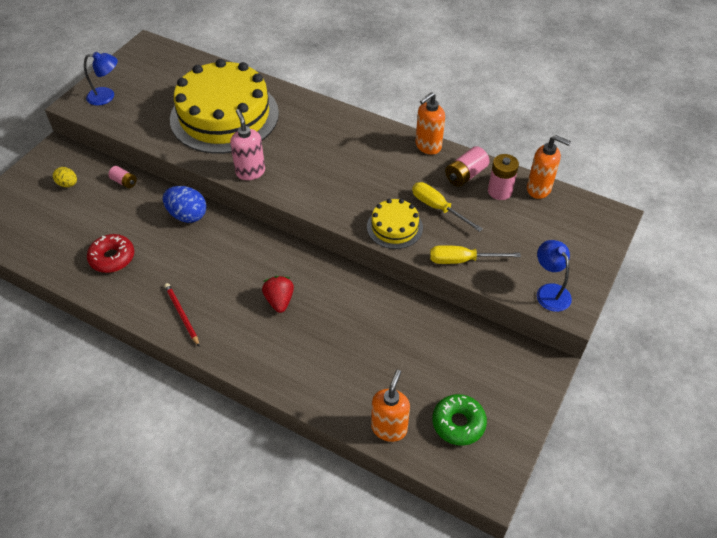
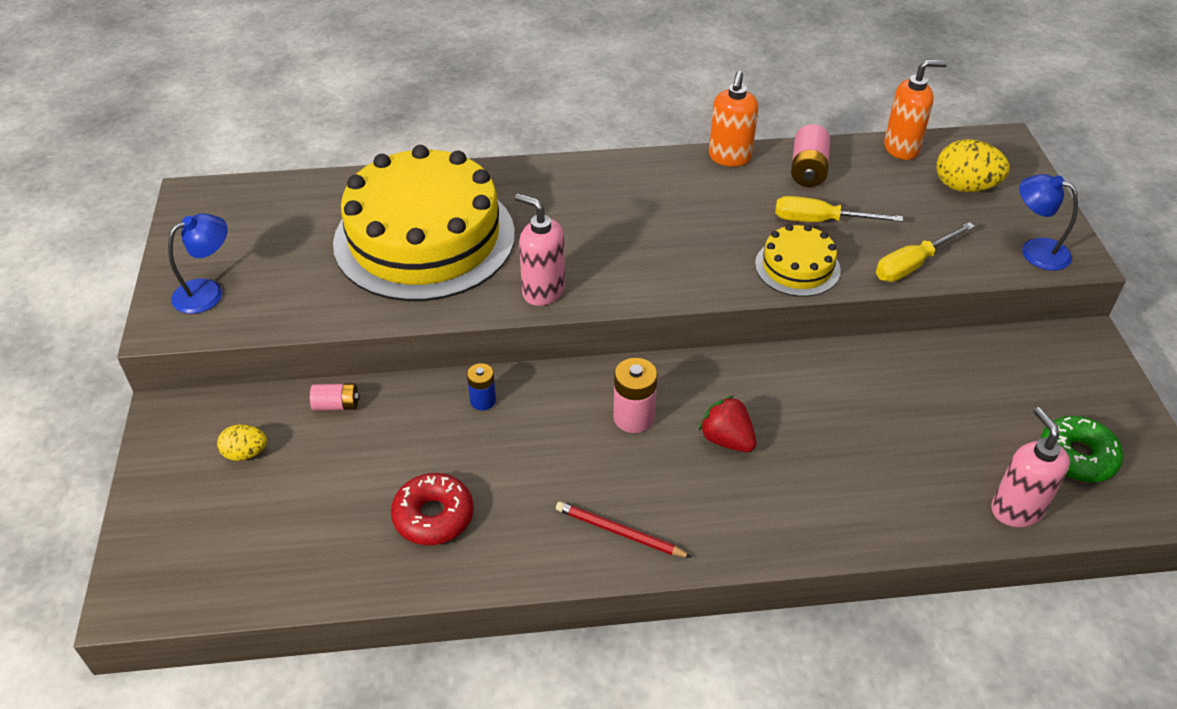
camera: 35 degrees left, 5 degrees down
blue egg [163,186,207,223] -> blue battery [467,363,496,411]
orange soap dispenser [371,370,410,442] -> pink soap dispenser [991,407,1070,527]
pink battery [488,154,519,200] -> pink battery moved to [613,358,658,433]
none -> yellow egg [936,139,1010,192]

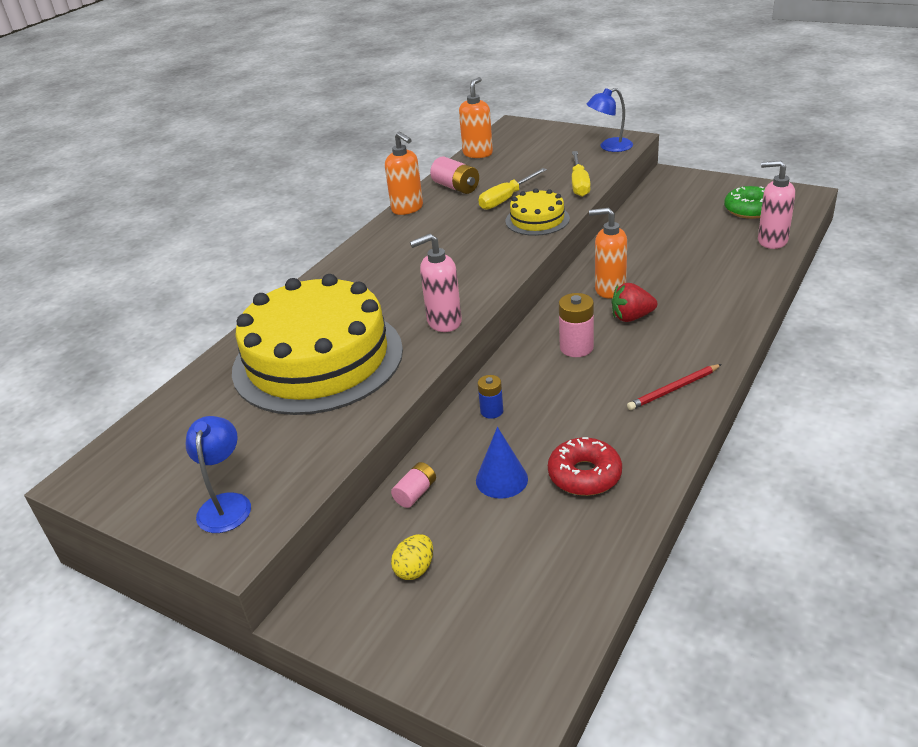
camera: 50 degrees left, 10 degrees down
yellow egg [936,139,1010,192] -> none
none -> blue cone [476,427,528,499]
none -> orange soap dispenser [589,208,627,298]

